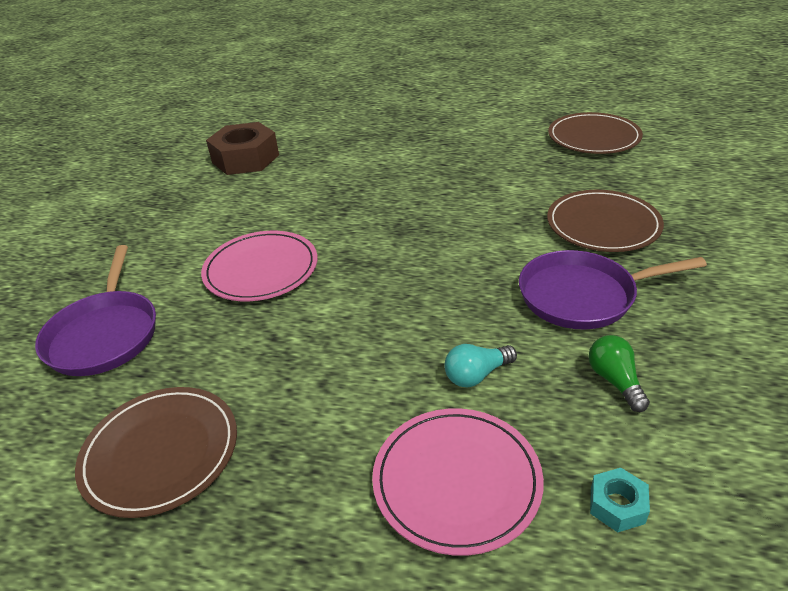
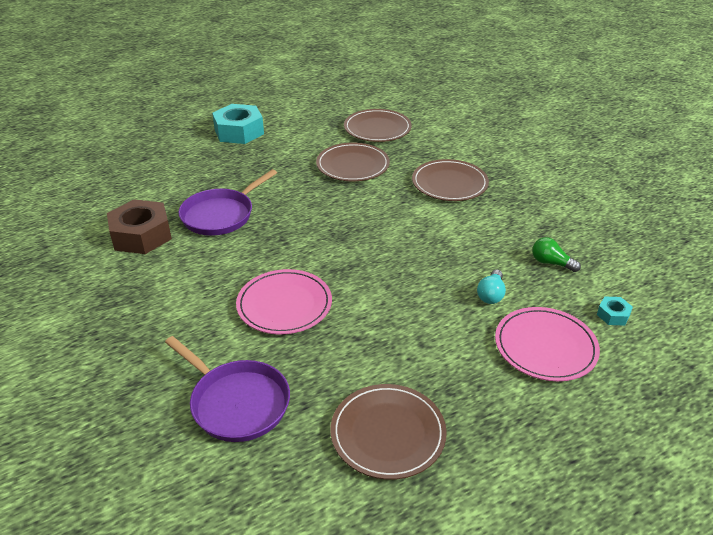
camera: 45 degrees left, 0 degrees up
purple pan [519,250,707,329] -> purple pan moved to [178,169,277,236]
none -> turquoise nut [212,104,264,144]
none -> brown plate [316,143,390,181]

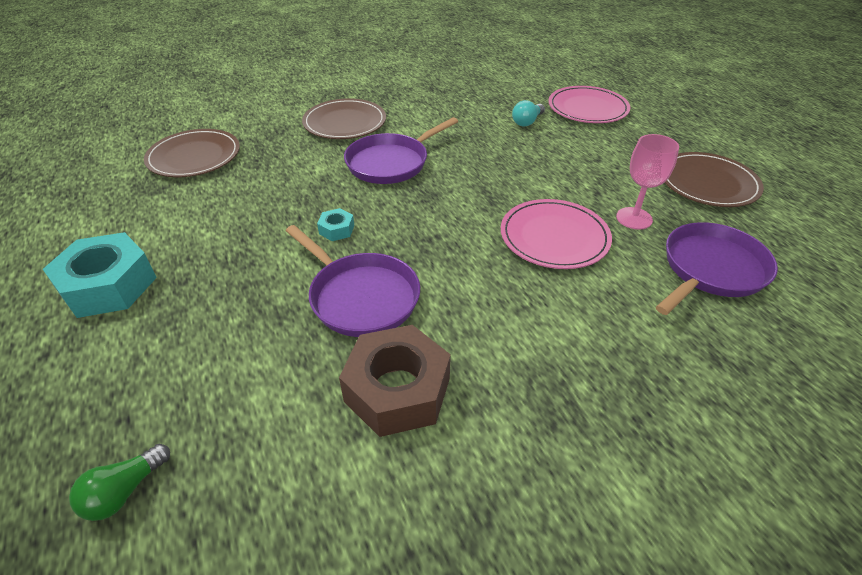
camera: 85 degrees left, 5 degrees up
brown plate [316,143,390,181] -> none
turquoise light bulb [477,269,506,304] -> turquoise light bulb turned 105 degrees clockwise [512,100,545,126]
green light bulb [532,237,581,272] -> green light bulb moved to [69,444,170,521]
turquoise nut [597,296,633,325] -> turquoise nut moved to [317,208,354,241]
none -> purple pan [344,117,458,184]
none -> pink goblet [616,134,679,230]

